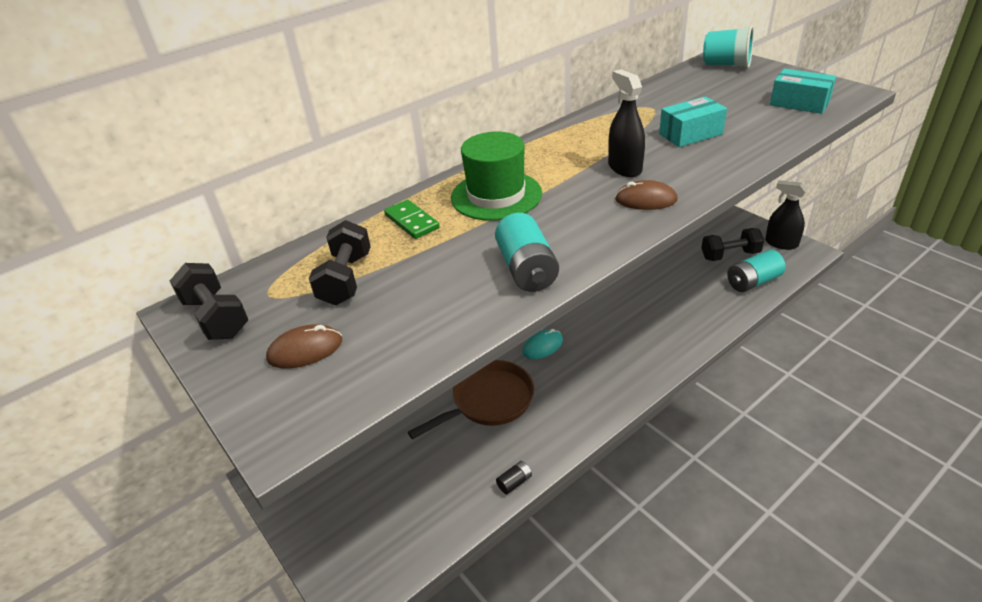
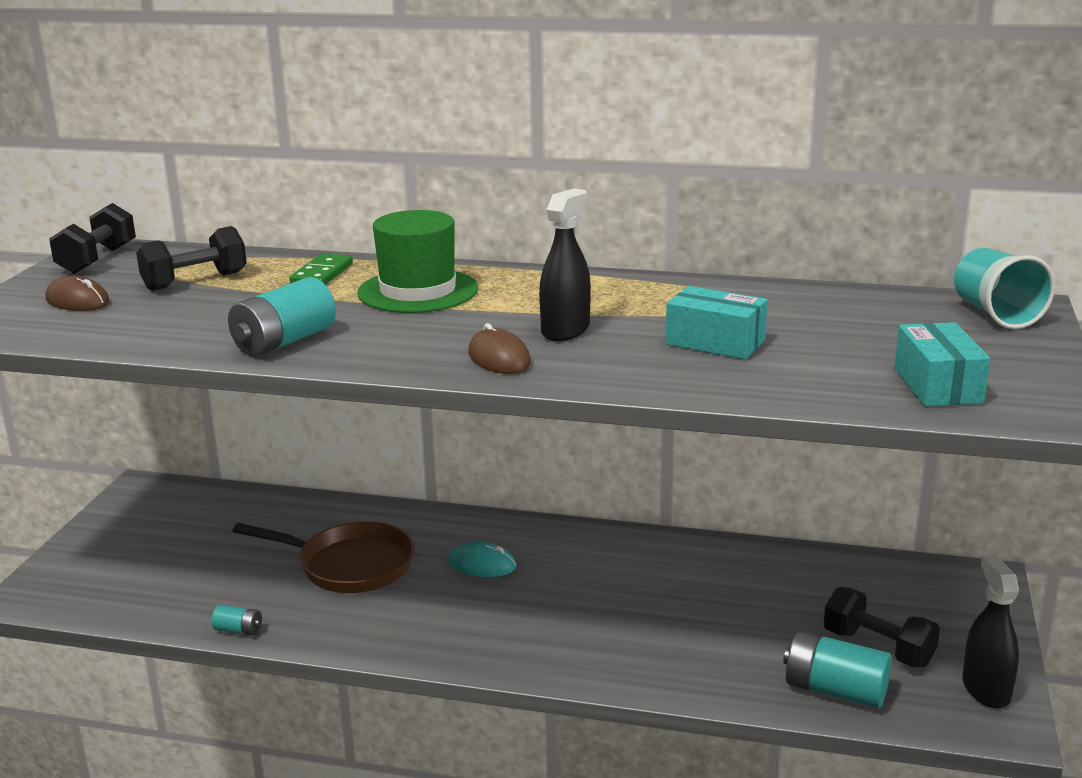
camera: 50 degrees right, 15 degrees down
black battery [496,461,532,495] -> turquoise battery [212,605,262,636]

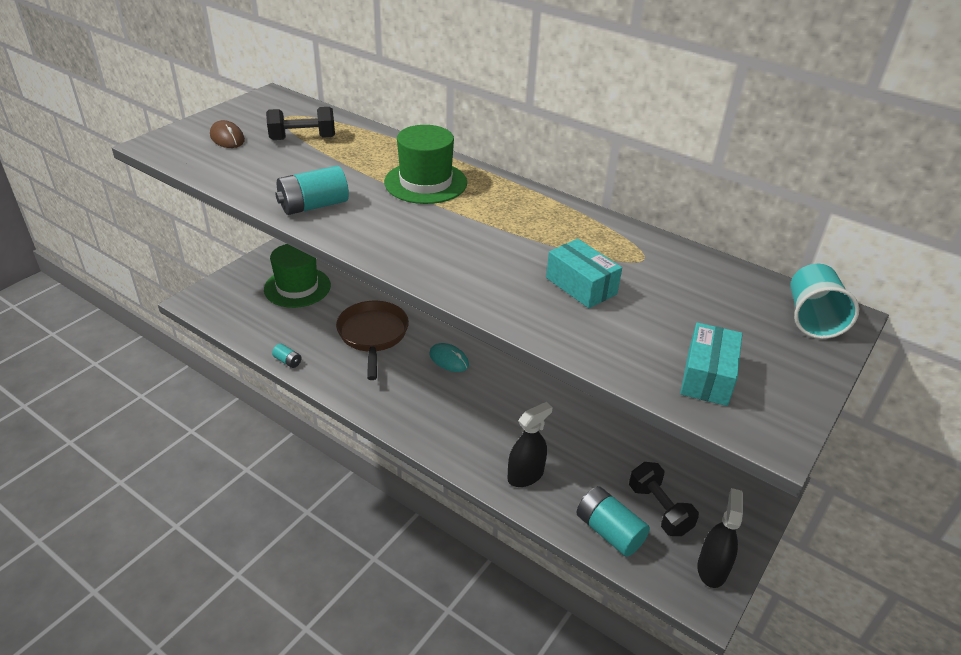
camera: 20 degrees right, 15 degrees up
black dumbbell [49,203,136,274] -> none
brown pan [233,522,415,593] -> brown pan turned 135 degrees counterclockwise [336,301,409,380]
green domino [289,253,353,285] -> none
brown mouse [468,323,531,374] -> none
black spray bottle [539,188,591,341] -> black spray bottle moved to [507,402,552,487]
none -> green hat [264,244,331,308]

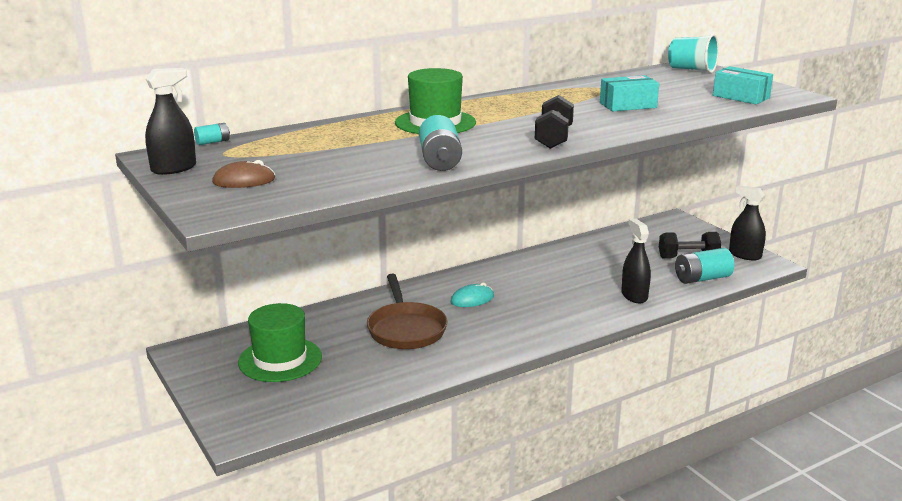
camera: 65 degrees left, 15 degrees down
black dumbbell [266,107,335,140] -> black dumbbell moved to [535,95,574,149]
turquoise battery [272,344,301,368] -> turquoise battery moved to [194,123,230,145]
brown pan [336,301,409,380] -> brown pan turned 120 degrees counterclockwise [367,274,447,349]
none -> black spray bottle [145,68,196,175]

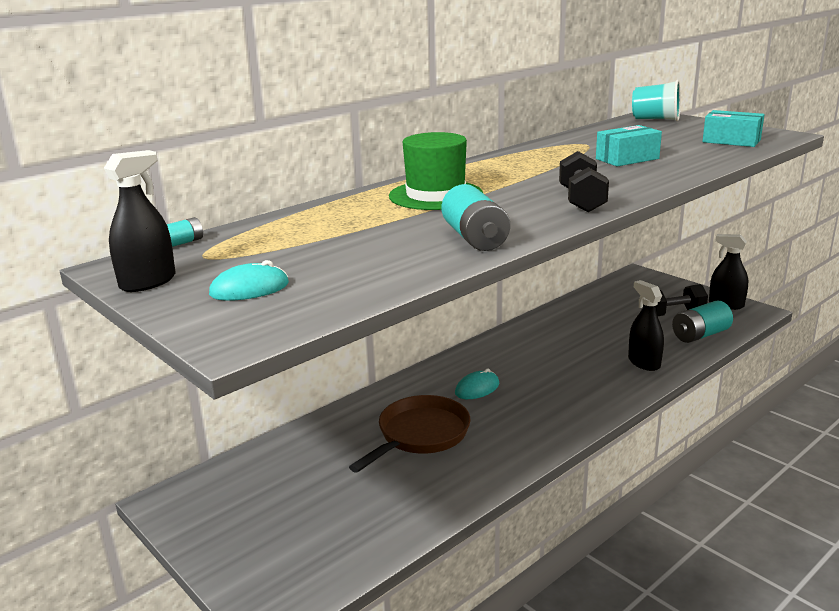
camera: 10 degrees left, 0 degrees up
brown mouse [212,160,275,188] -> turquoise mouse [209,260,289,301]
green hat [238,303,322,382] -> none
brown pan [367,274,447,349] -> brown pan turned 120 degrees counterclockwise [349,395,470,473]

